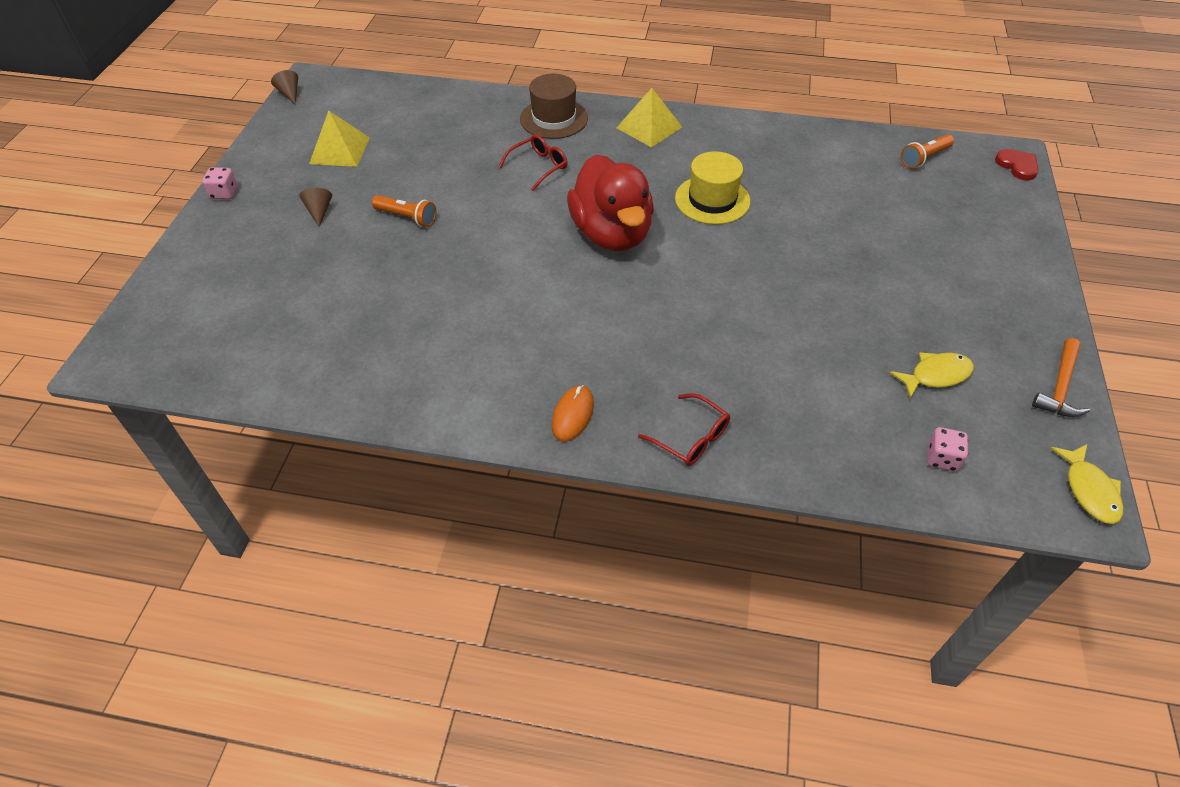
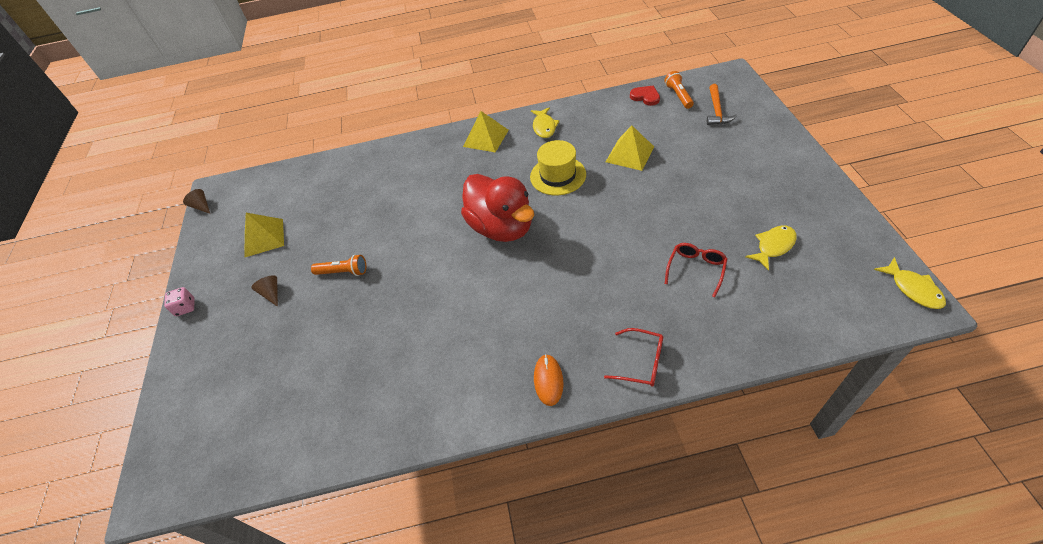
camera: 15 degrees left, 0 degrees up
red glasses [499,134,568,191] -> red glasses moved to [665,243,727,297]
brown hat [520,74,588,139] -> none
orange flashlight [901,134,954,169] -> orange flashlight turned 135 degrees clockwise [664,71,694,109]
pink dice [927,427,968,471] -> none
red heart [995,149,1039,180] -> red heart moved to [630,86,660,106]
orange hammer [1032,338,1090,417] -> orange hammer moved to [707,84,737,125]
none -> yellow fish [531,107,560,138]
none -> yellow pyramid [606,126,654,171]

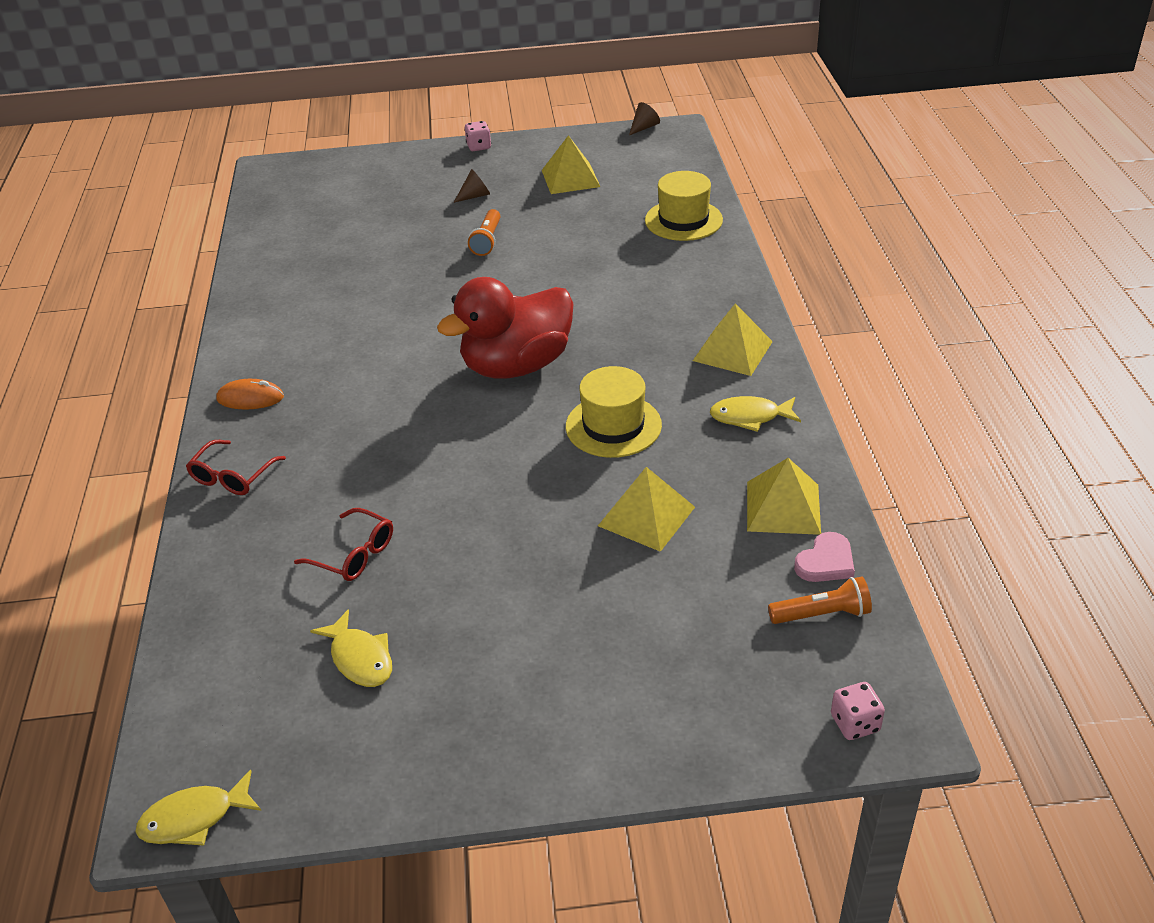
camera: 90 degrees right, 10 degrees down
red heart [630,86,660,106] -> pink heart [794,532,855,582]
orange hammer [707,84,737,125] -> none
none -> yellow hat [645,171,723,241]
none -> yellow pyramid [747,458,821,535]
none -> pink dice [831,682,885,740]

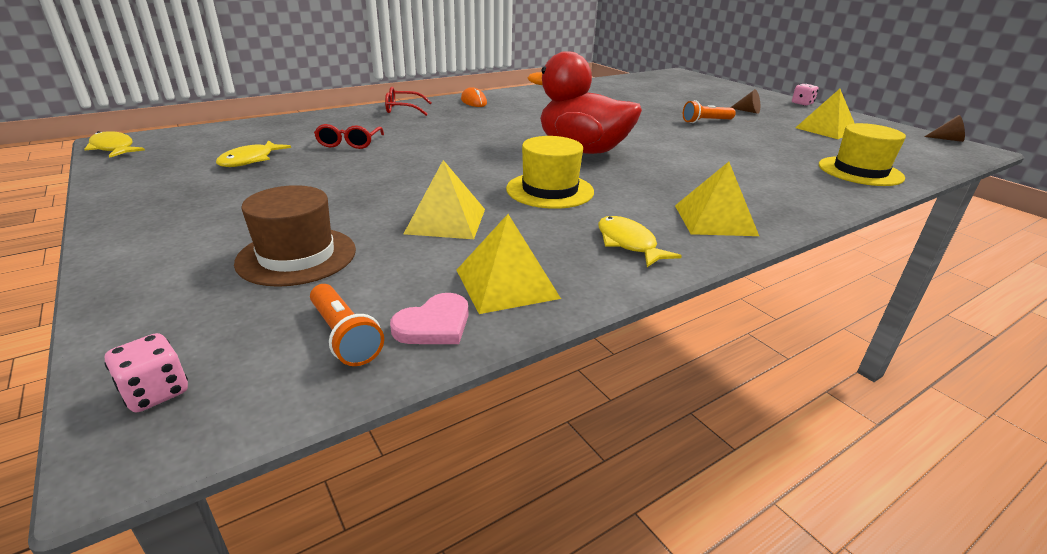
camera: 60 degrees right, 10 degrees down
pink heart [794,532,855,582] -> pink heart turned 60 degrees counterclockwise [390,293,469,344]
none -> brown hat [234,185,356,287]

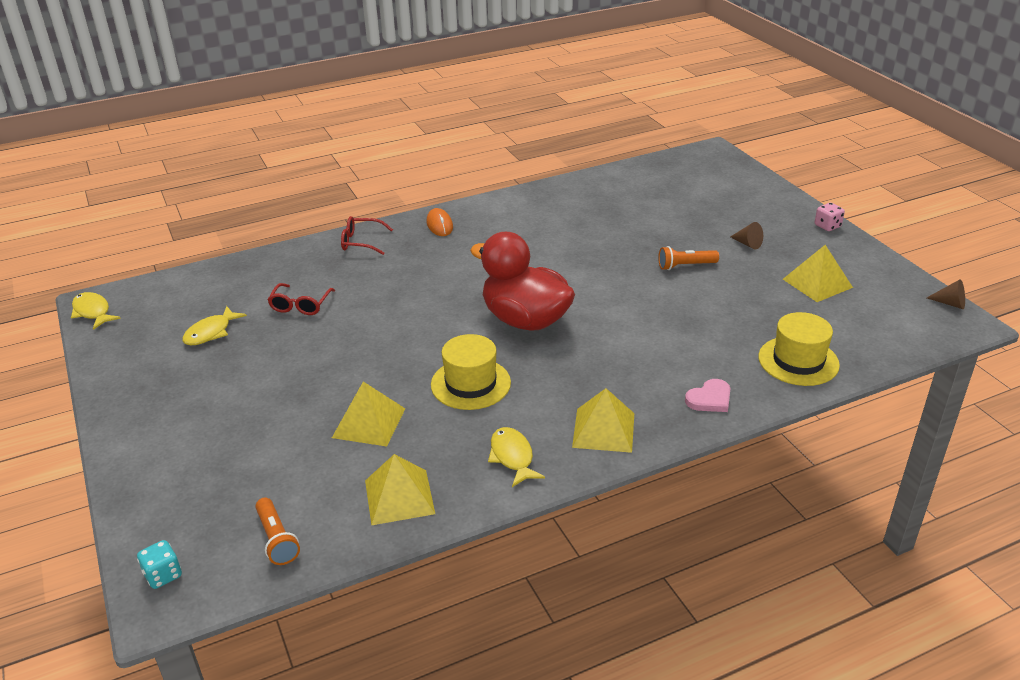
camera: 10 degrees right, 5 degrees up
pink dice [104,333,188,412] -> turquoise dice [137,540,182,589]
brown hat [234,185,356,287] -> none
pink heart [390,293,469,344] -> pink heart moved to [685,379,731,412]

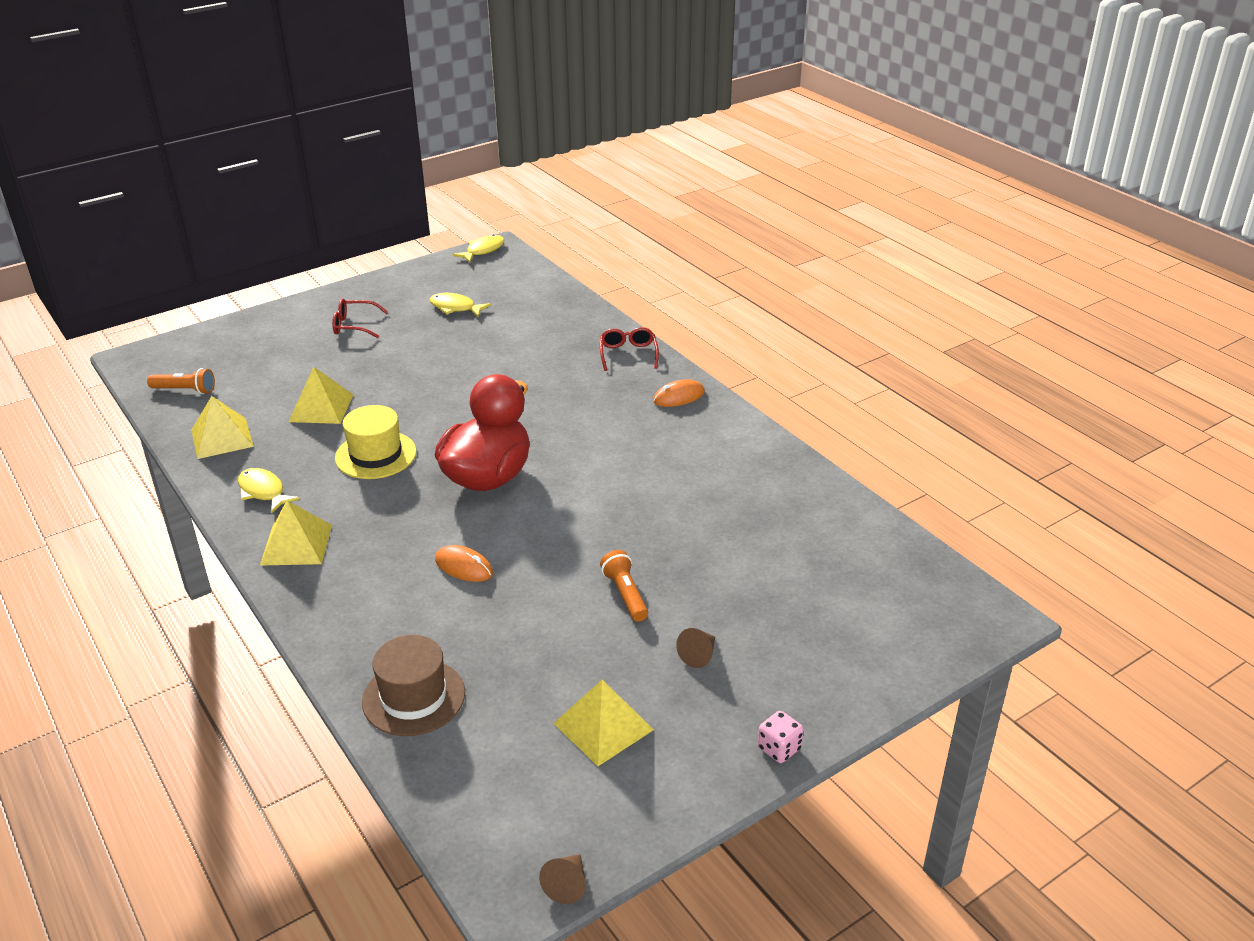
camera: 80 degrees right, 0 degrees up
turquoise dice [137,540,182,589] -> none
orange flashlight [255,498,300,565] -> orange flashlight turned 135 degrees counterclockwise [147,368,215,394]
red glasses [268,283,335,315] -> red glasses moved to [332,298,388,338]
yellow fish [488,427,545,487] -> yellow fish turned 105 degrees counterclockwise [238,468,300,514]
pink heart [685,379,731,412] -> none
yellow hat [758,312,840,386] -> brown hat [362,635,465,736]
none -> orange mouse [435,545,493,582]

